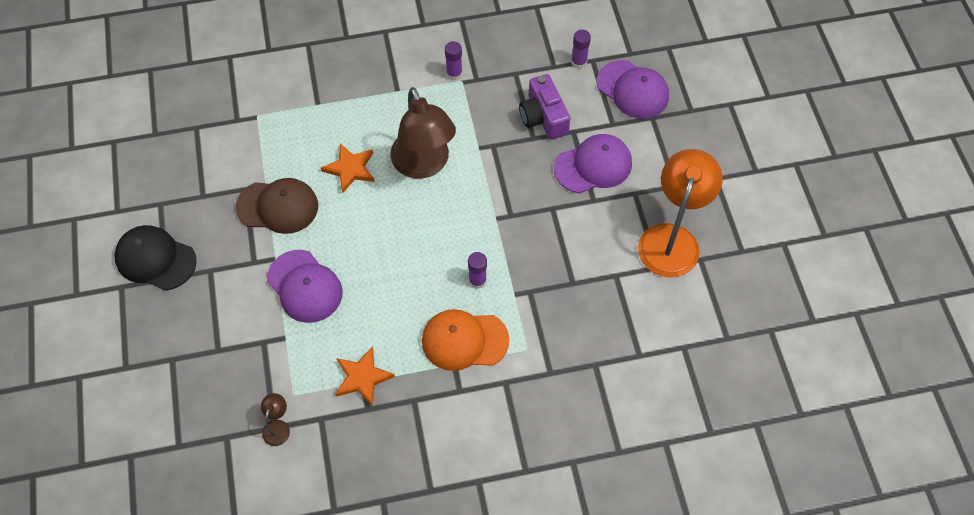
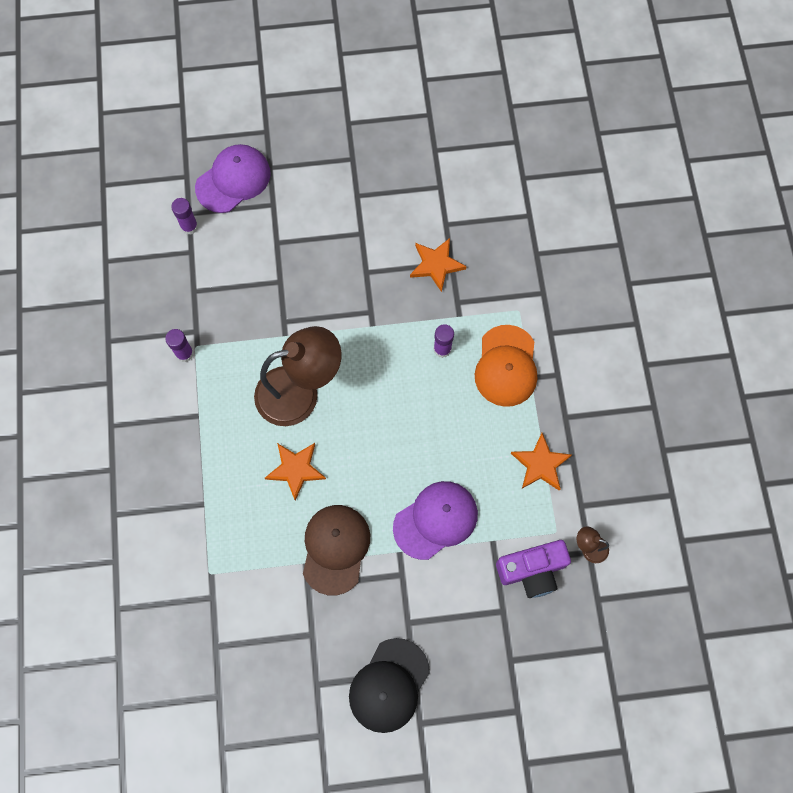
camera: 85 degrees left, 10 degrees up
purple camera [519,74,570,140] -> purple camera moved to [496,540,571,598]
purple cap [554,134,632,194] -> none
orange lamp [638,149,723,277] -> none
none -> orange star [410,238,467,292]

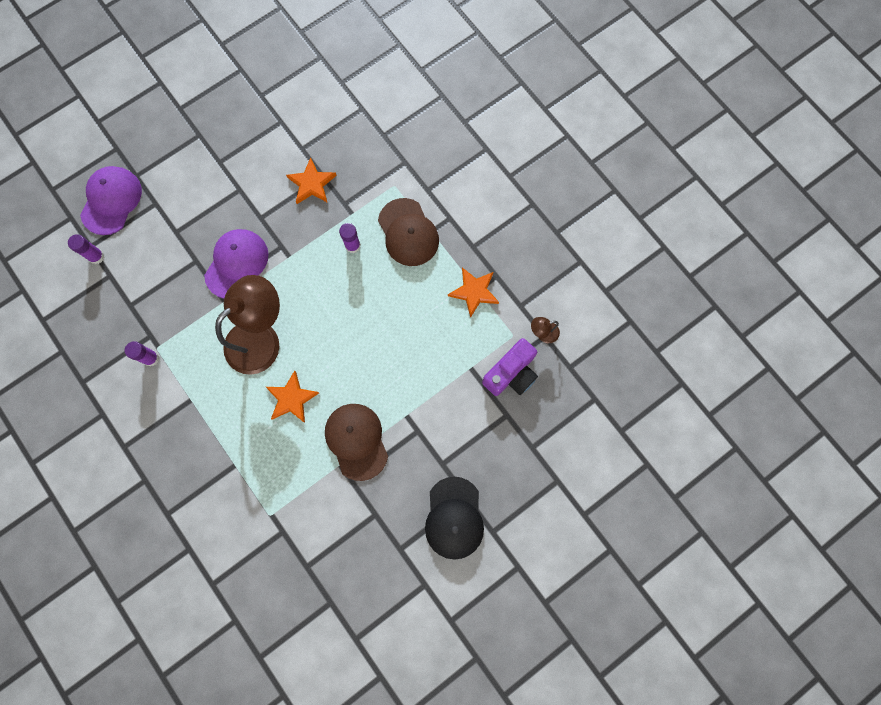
camera: 30 degrees left, 5 degrees up
purple cap [393,481,478,560] -> purple cap moved to [204,229,269,299]
orange cap [475,325,537,407] -> brown cap [378,198,439,266]

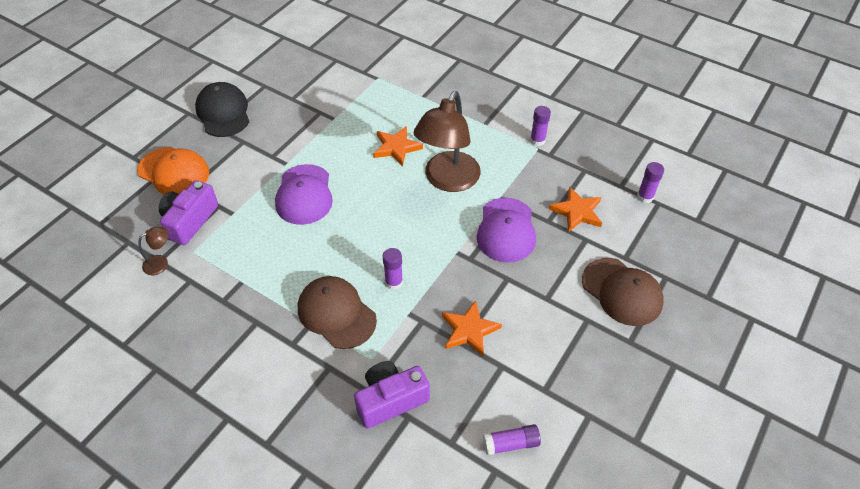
camera: 160 degrees right, 25 degrees down
purple cap [80,166,142,235] -> purple cap moved to [275,164,333,225]
brown cap [325,404,388,481] -> brown cap moved to [582,258,664,326]
orange star [448,267,499,318] -> orange star moved to [549,187,602,232]
none -> orange cap [137,147,209,195]
none -> purple camera [354,361,430,429]
none -> purple glue stick [483,424,541,455]

